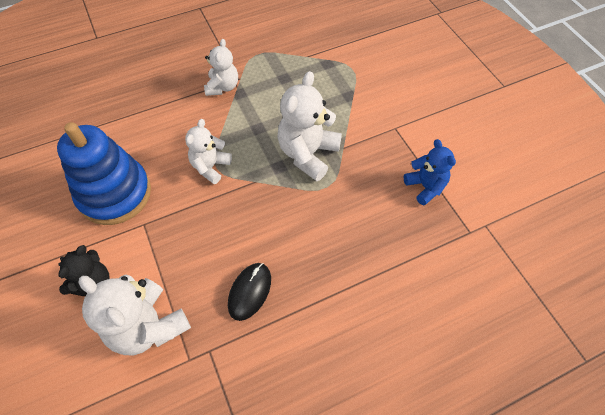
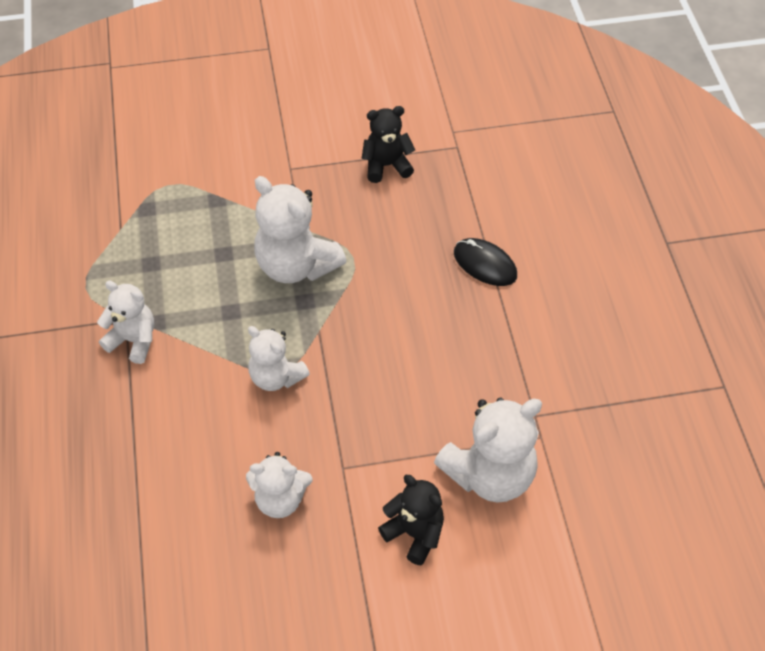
camera: 75 degrees left, 5 degrees down
blue stacking toy [57,122,151,225] -> white teddy bear [246,452,312,518]
black mouse [228,263,271,321] -> black mouse moved to [454,238,517,286]
blue teddy bear [404,139,456,205] -> black teddy bear [361,106,415,183]

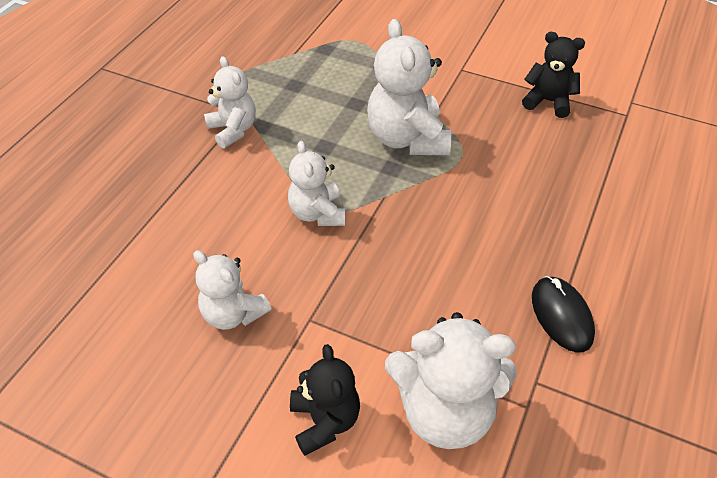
camera: 35 degrees right, 5 degrees down
black mouse [454,238,517,286] -> black mouse moved to [532,276,595,353]

